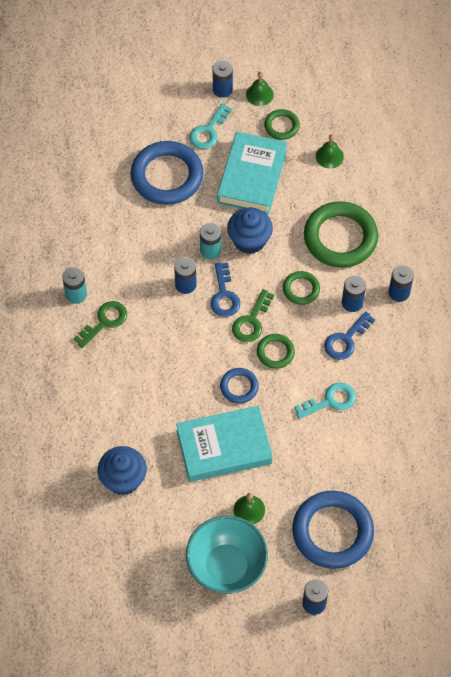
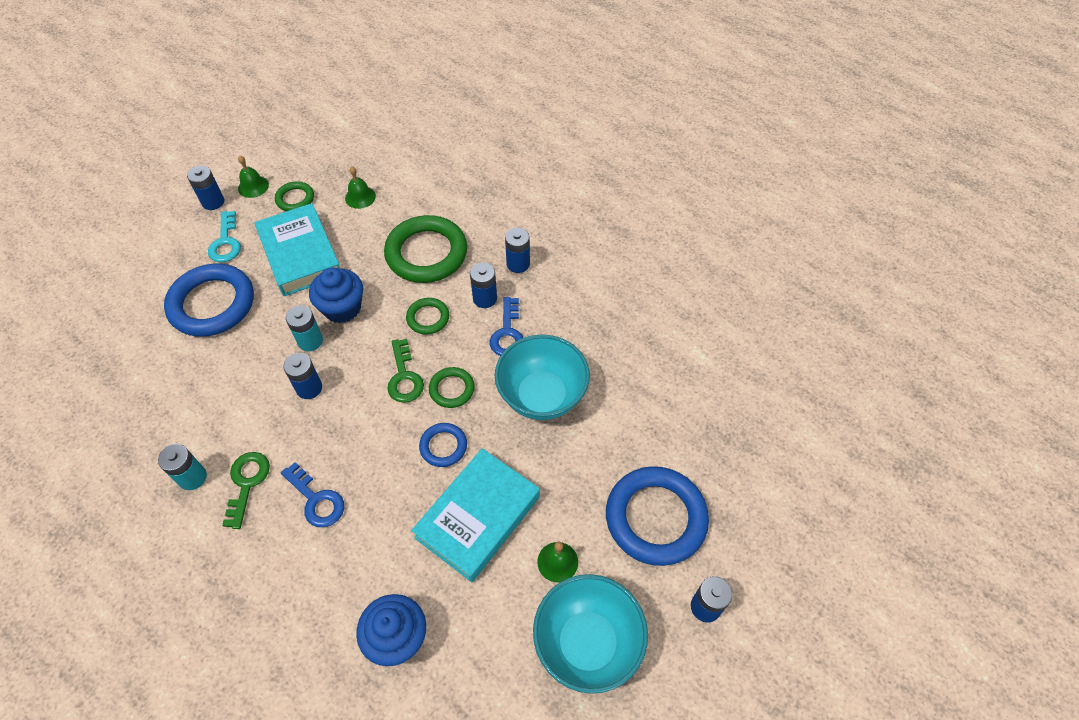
camera: 40 degrees left, 5 degrees down
blue key [211,262,240,317] -> blue key moved to [281,462,344,527]
turquoise key [294,382,356,419] -> turquoise bowl [495,335,590,420]

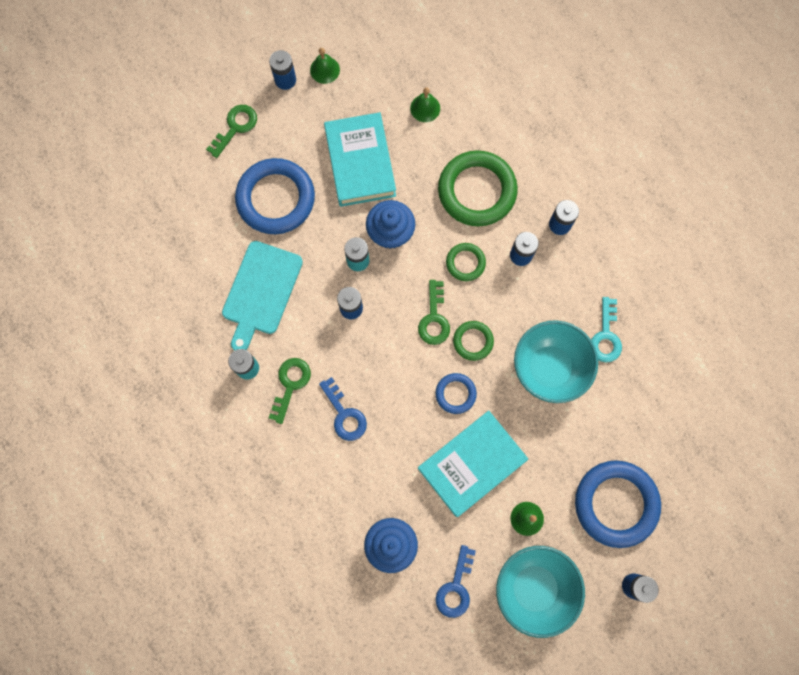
camera: 15 degrees right, 20 degrees up
turquoise key [208,211,241,262] -> turquoise key moved to [591,297,622,363]
green ring [275,181,314,211] -> none
blue key [490,297,523,356] -> blue key moved to [436,545,476,618]
none -> green key [206,105,257,158]
none -> turquoise cutting board [222,241,303,351]

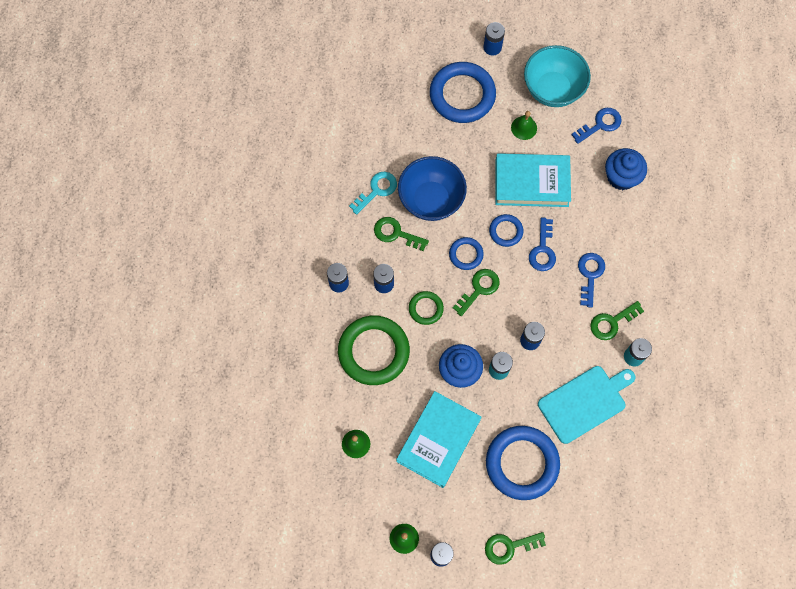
camera: 140 degrees left, 5 degrees down
green ring [453,321,494,361] -> blue ring [449,237,484,270]
turquoise bowl [514,320,598,403] -> blue bowl [398,156,467,221]
none -> green key [374,217,429,251]
none -> blue key [529,217,556,271]

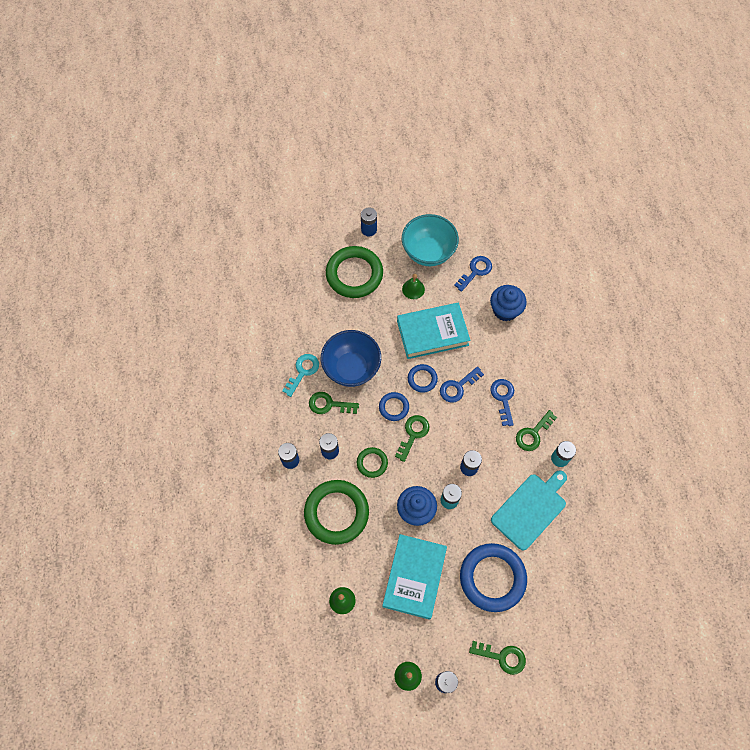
camera: 15 degrees left, 5 degrees down
blue ring [430,62,496,123] -> green ring [326,246,383,298]
green key [485,532,546,565] -> green key turned 135 degrees counterclockwise [469,641,526,675]
blue key [529,217,556,271] -> blue key turned 60 degrees clockwise [440,367,484,403]

